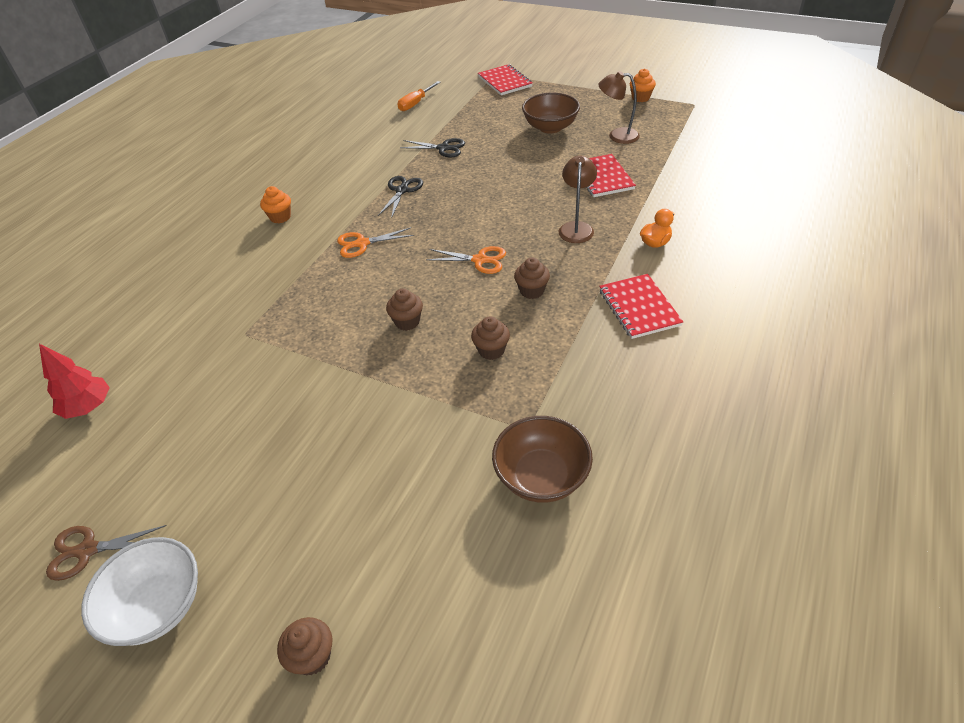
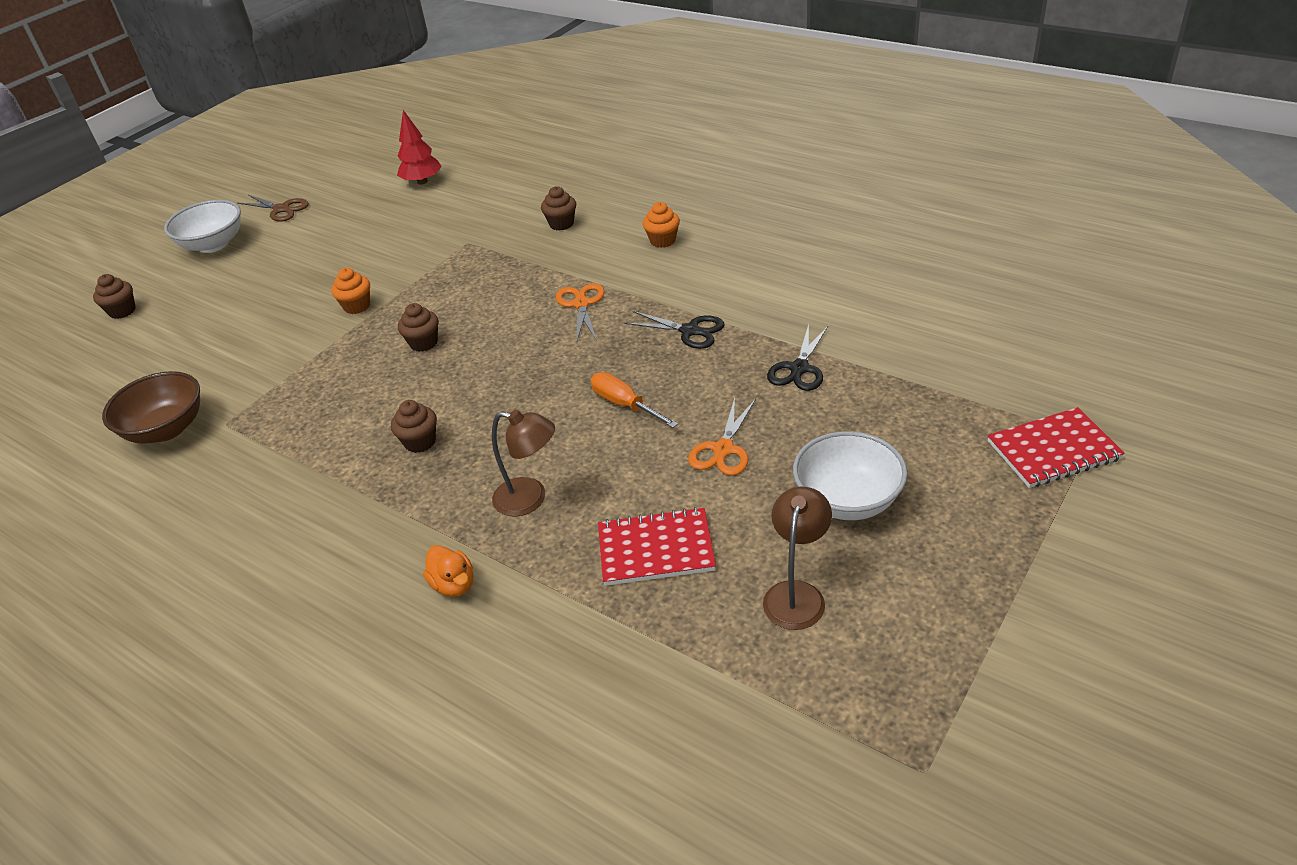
camera: 100 degrees right, 5 degrees down
brown scissors [46,525,167,581] -> brown scissors turned 120 degrees clockwise [237,195,309,221]
orange screwdriver [398,81,441,111] -> orange screwdriver moved to [591,372,678,428]
orange scissors [426,246,506,274] -> orange scissors moved to [688,398,756,476]
brown cupcake [471,316,510,360] -> brown cupcake moved to [541,186,576,231]
brown bowl [522,93,580,134] -> white bowl [793,431,907,520]
red notebook [599,274,683,339] -> none
orange cupcake [630,68,656,102] -> orange cupcake moved to [331,268,370,314]

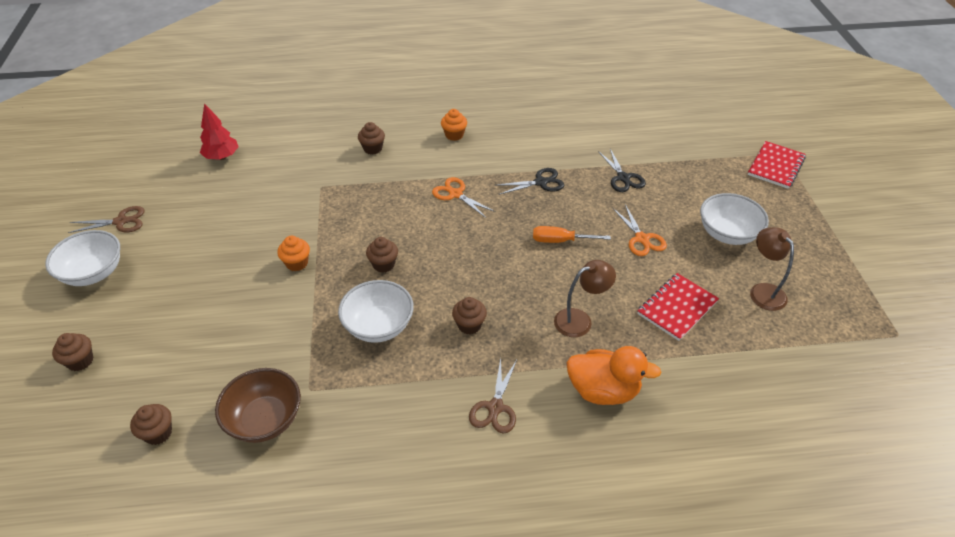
camera: 45 degrees left, 5 degrees up
orange duck [423,545,473,597] -> orange duck [567,346,661,405], size x1.78
none -> brown cupcake [130,404,172,445]
none -> white bowl [338,280,414,343]
none -> brown scissors [469,358,517,434]

